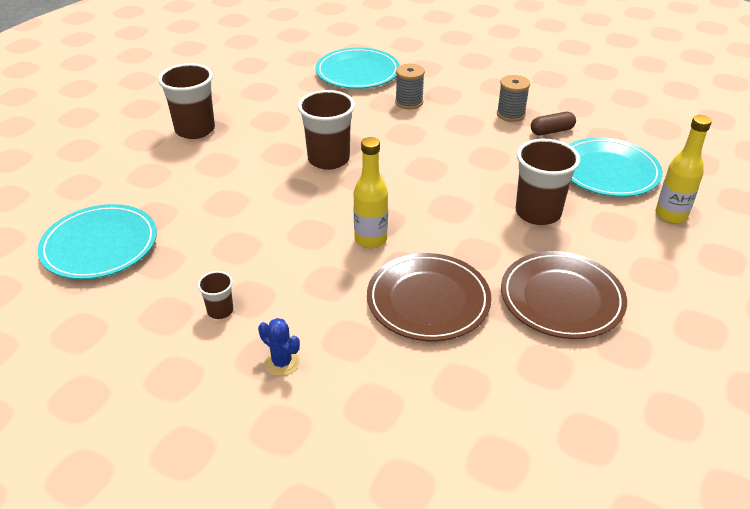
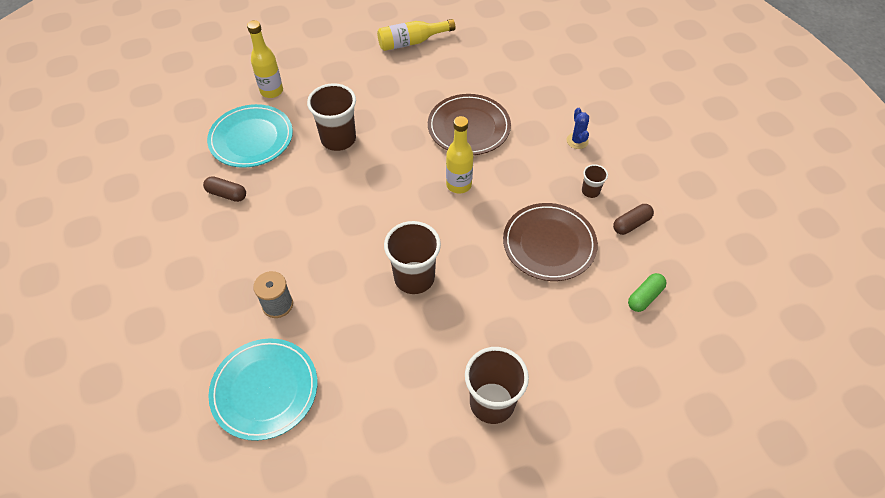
camera: 140 degrees left, 15 degrees up
turquoise plate [37,204,157,280] -> green capsule [628,273,667,312]
grey spool [497,75,530,122] -> none
brown plate [501,251,627,339] -> brown plate moved to [503,203,598,281]
none -> yellow bottle [377,19,455,51]
none -> brown capsule [613,204,654,235]

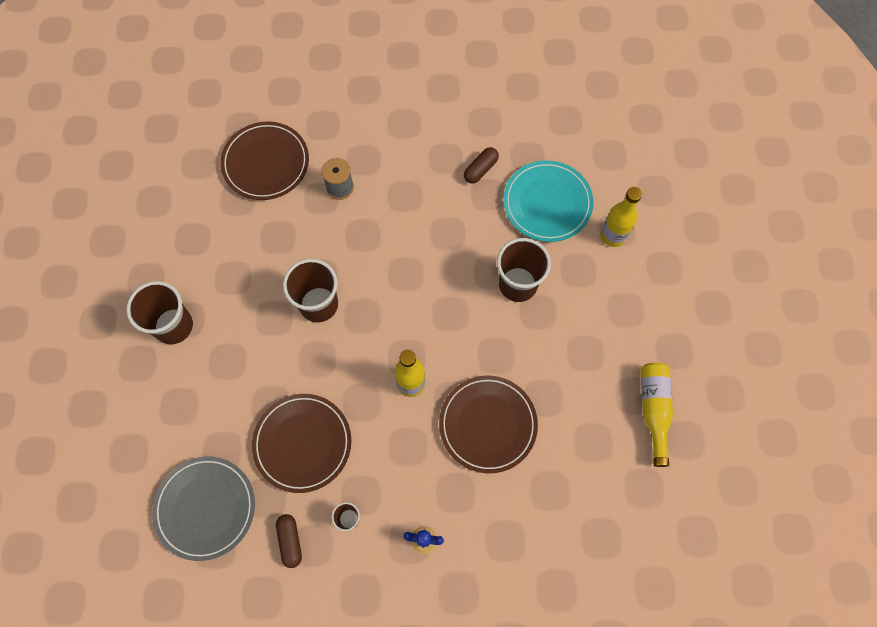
camera: 110 degrees right, 15 degrees up
turquoise plate [208,338,317,441] -> brown plate [220,121,309,200]
green capsule [628,273,667,312] -> grey plate [152,457,255,561]

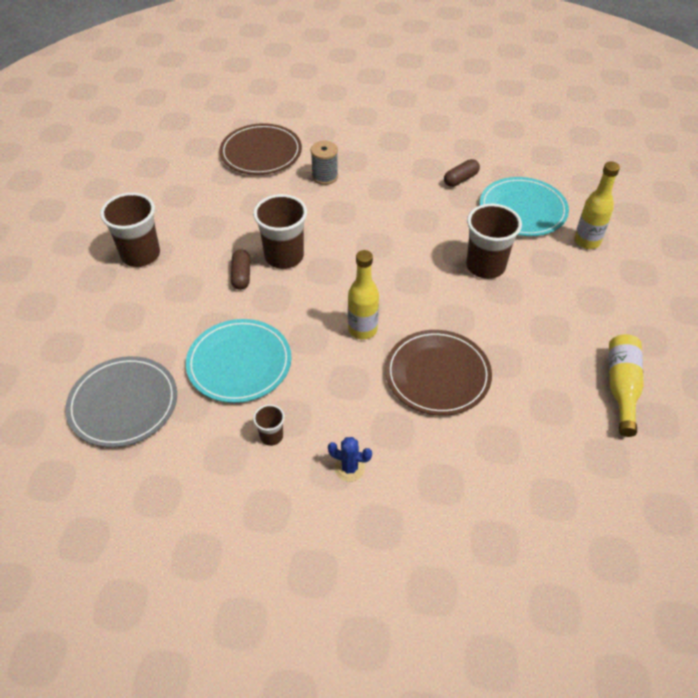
camera: 10 degrees right, 20 degrees down
brown plate [252,394,351,493] -> turquoise plate [186,319,291,403]
brown capsule [276,514,302,568] -> brown capsule moved to [231,249,250,290]

